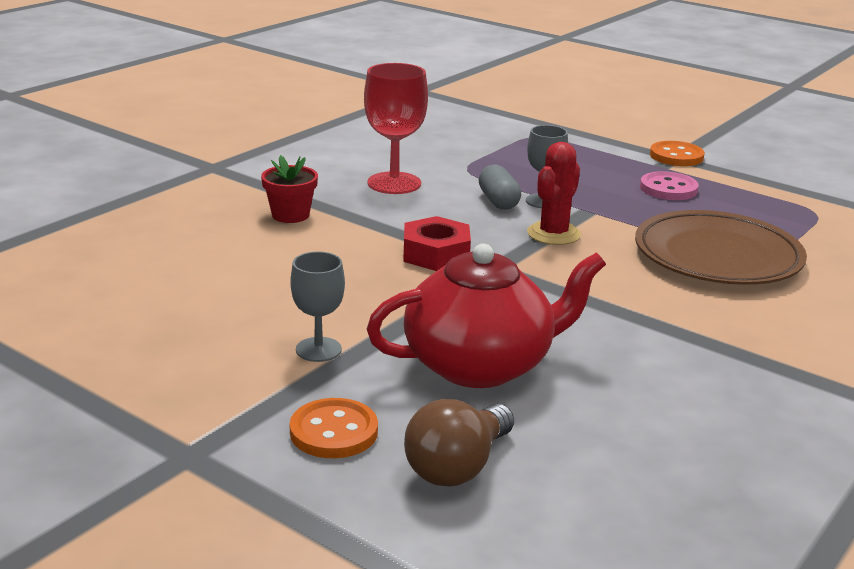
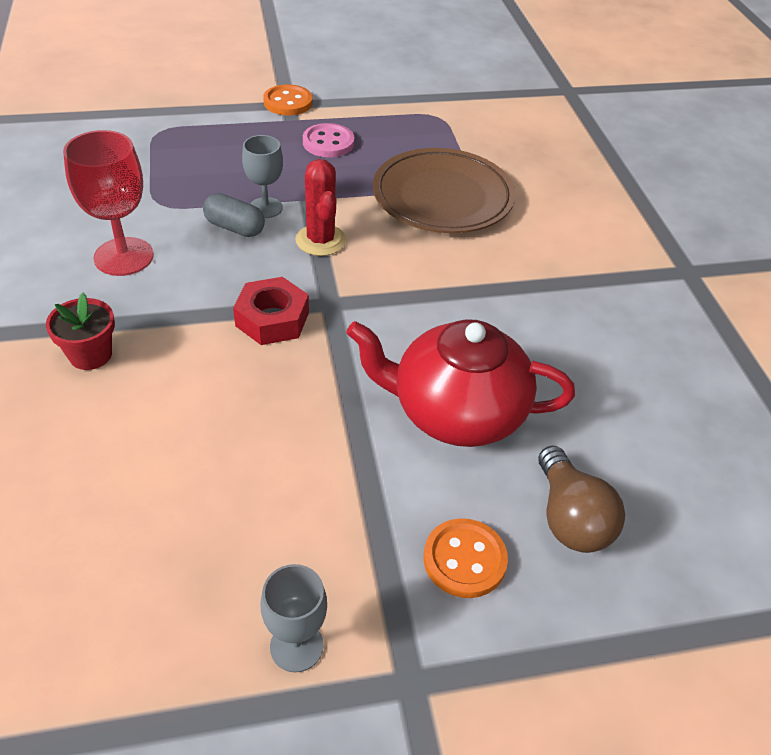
camera: 50 degrees left, 20 degrees up
grey goblet [290,252,345,362] -> grey goblet moved to [260,564,327,673]
red teapot [367,243,606,388] -> red teapot turned 105 degrees counterclockwise [346,319,575,447]

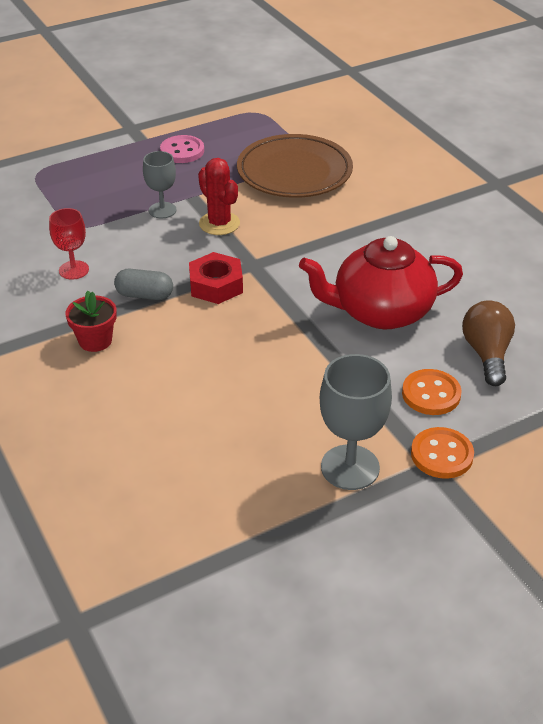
camera: 15 degrees left, 5 degrees down
red goblet [63,130,154,276] -> red goblet [49,208,89,280], size x0.63
grey capsule [203,193,265,237] -> grey capsule moved to [114,269,173,300]
grey goblet [260,564,327,673] -> grey goblet [320,354,392,490], size x1.60
orange button [263,84,313,115] -> orange button moved to [411,427,474,479]
brown light bulb [538,446,625,553] -> brown light bulb turned 150 degrees counterclockwise [462,300,515,386]

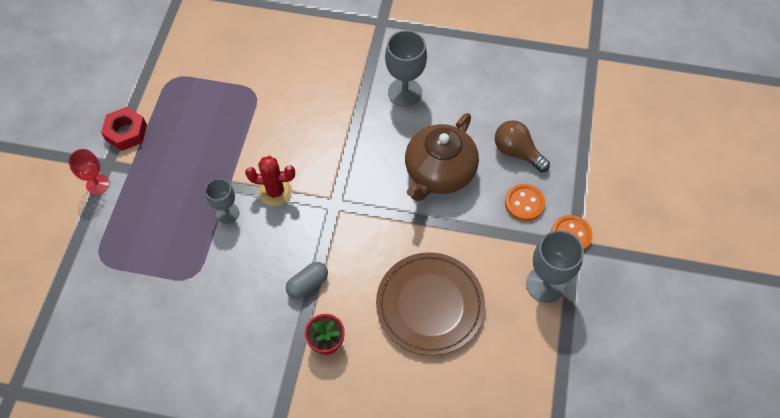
camera: 50 degrees left, 20 degrees up
red goblet [49,208,89,280] -> red goblet moved to [68,149,109,195]
pink button [160,135,204,163] -> none
red nut [189,252,243,304] -> red nut moved to [101,107,147,151]
brown plate [237,134,353,198] -> brown plate moved to [376,252,485,356]
red teapot [299,236,463,329] -> brown teapot [405,113,479,201]
none -> grey goblet [385,30,427,107]

